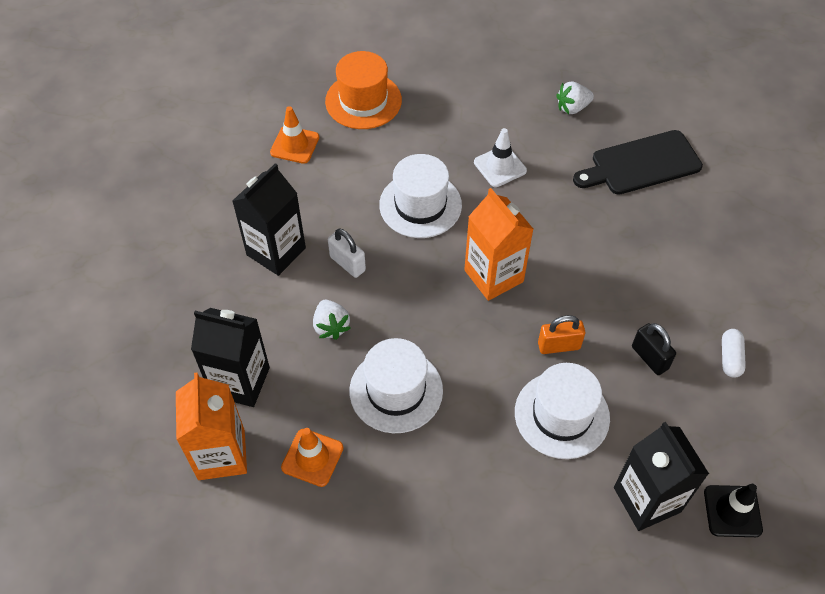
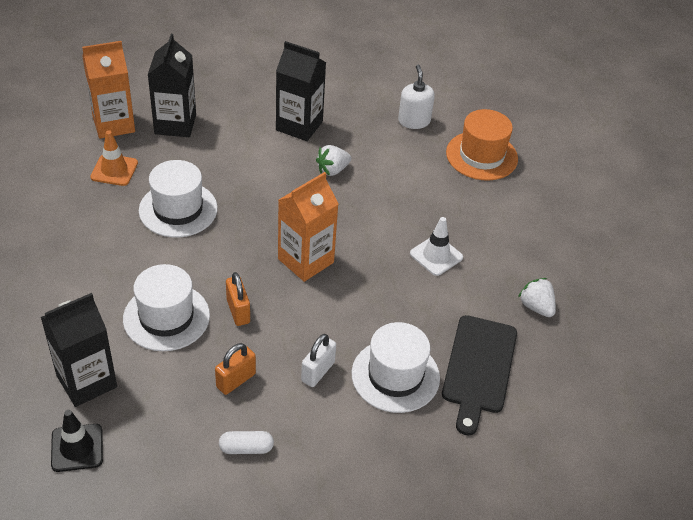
camera: 75 degrees right, 10 degrees down
orange traffic cone [270,106,319,164] -> white soap dispenser [398,65,435,129]
white strawberry [313,300,351,340] -> white strawberry moved to [316,145,351,176]
white padlock [328,229,366,278] -> white padlock moved to [301,334,336,387]
white hat [379,154,462,238] -> white hat moved to [352,322,440,413]
black cutting board [573,130,703,195] -> black cutting board turned 135 degrees counterclockwise [442,315,517,435]
black padlock [632,323,676,375] -> orange padlock [215,343,256,395]

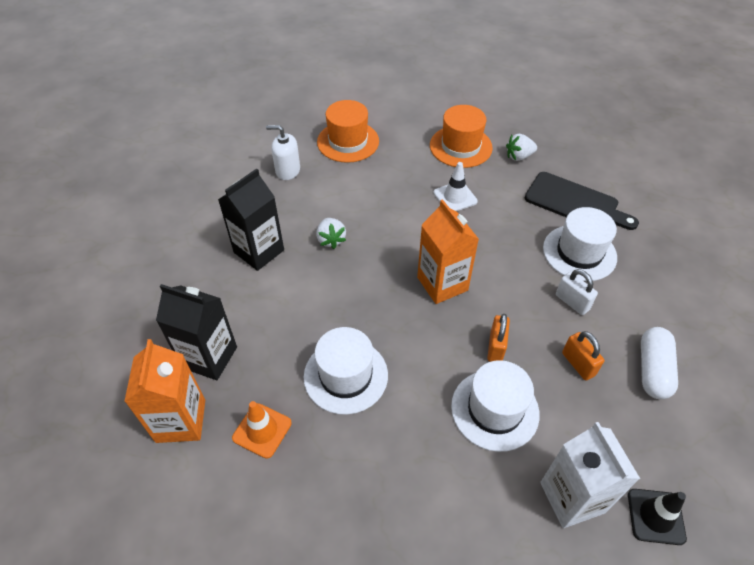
camera: 70 degrees left, 5 degrees up
black carton [41,293,117,407] -> white carton [540,422,640,528]
white capsule [219,431,274,454] -> white capsule [641,327,678,399], size x1.62
orange padlock [226,272,250,326] -> orange padlock turned 75 degrees counterclockwise [487,314,510,362]
none -> orange hat [430,105,493,168]

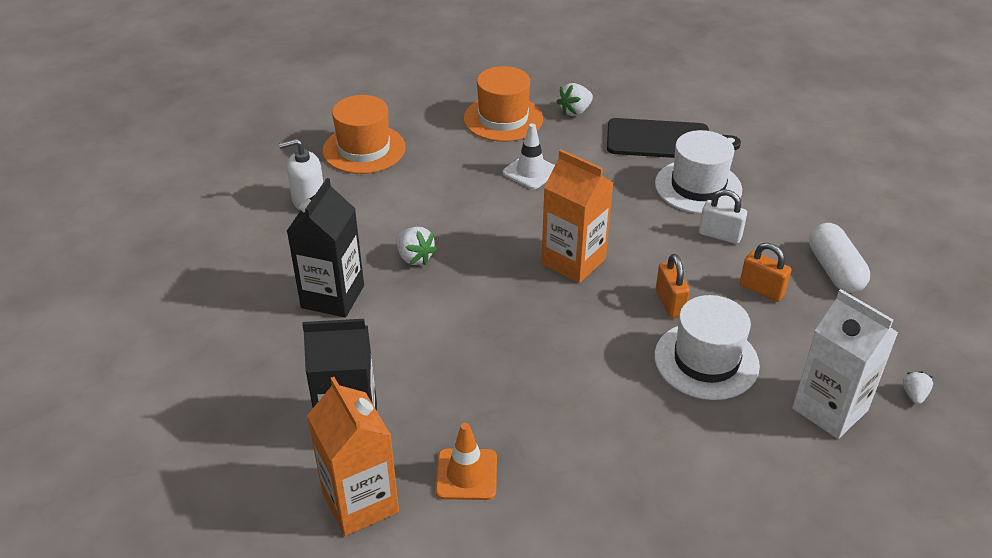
camera: 25 degrees left, 10 degrees down
white hat [304,327,388,415] -> none
black traffic cone [628,489,687,545] -> white strawberry [903,371,933,404]

